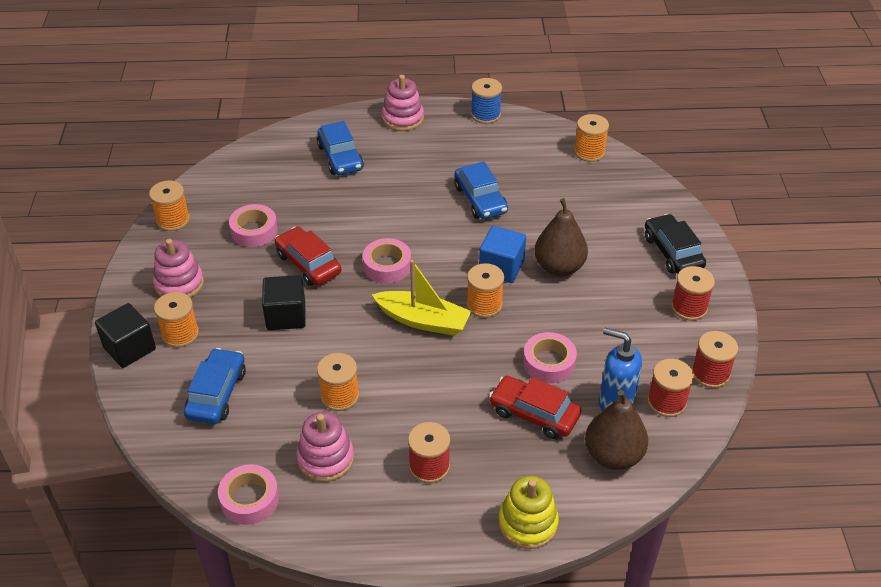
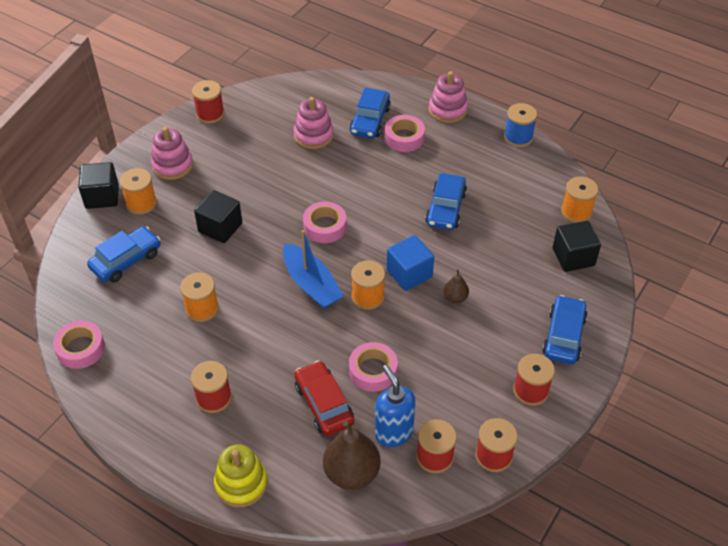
camera: 35 degrees right, 5 degrees up
orange spool [149,180,190,231] -> red spool [192,80,224,124]
pink tape [229,204,278,247] -> pink tape moved to [385,115,425,152]
red car [275,227,341,286] -> none
pink stacking toy [296,412,354,482] -> pink stacking toy moved to [293,97,334,149]
yellow boat [372,260,471,336] -> blue boat [283,230,344,309]
brown pear [534,198,588,276] -> brown pear [444,269,469,303], size x0.50
black car [645,214,706,274] -> blue car [542,295,588,364]
none -> black cube [553,221,601,272]

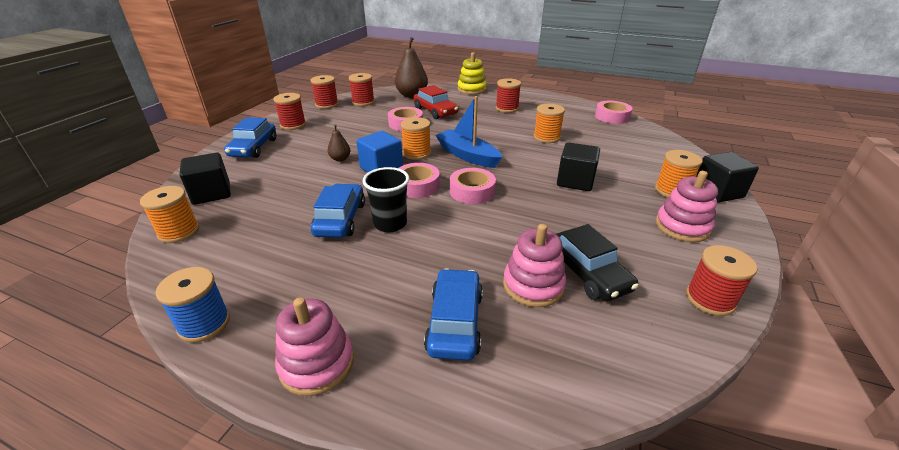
camera: 170 degrees right, 15 degrees down
blue car [87,226,160,283] -> none
blue soap dispenser [375,365,416,447] -> none
pink tape [385,115,425,152] -> pink tape moved to [399,163,440,198]
none -> black cup [362,167,409,232]
none -> black car [556,224,639,301]

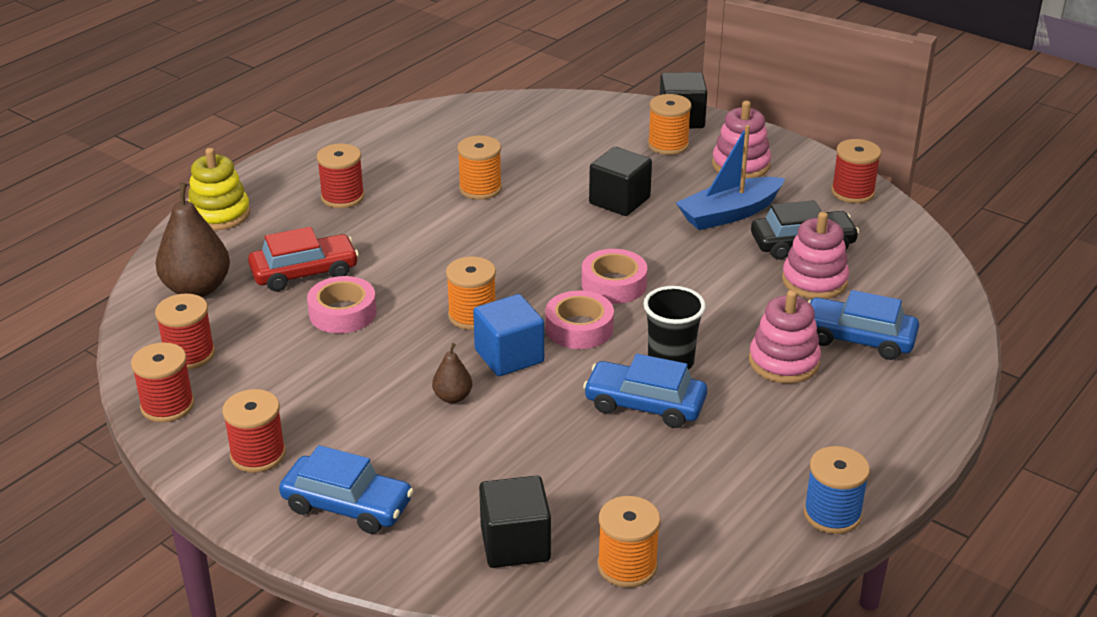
camera: 75 degrees left, 0 degrees up
pink stacking toy [275,297,354,396] -> pink stacking toy moved to [749,290,821,384]
blue boat [435,96,502,168] -> blue boat moved to [676,125,785,230]
pink tape [595,101,632,124] -> none

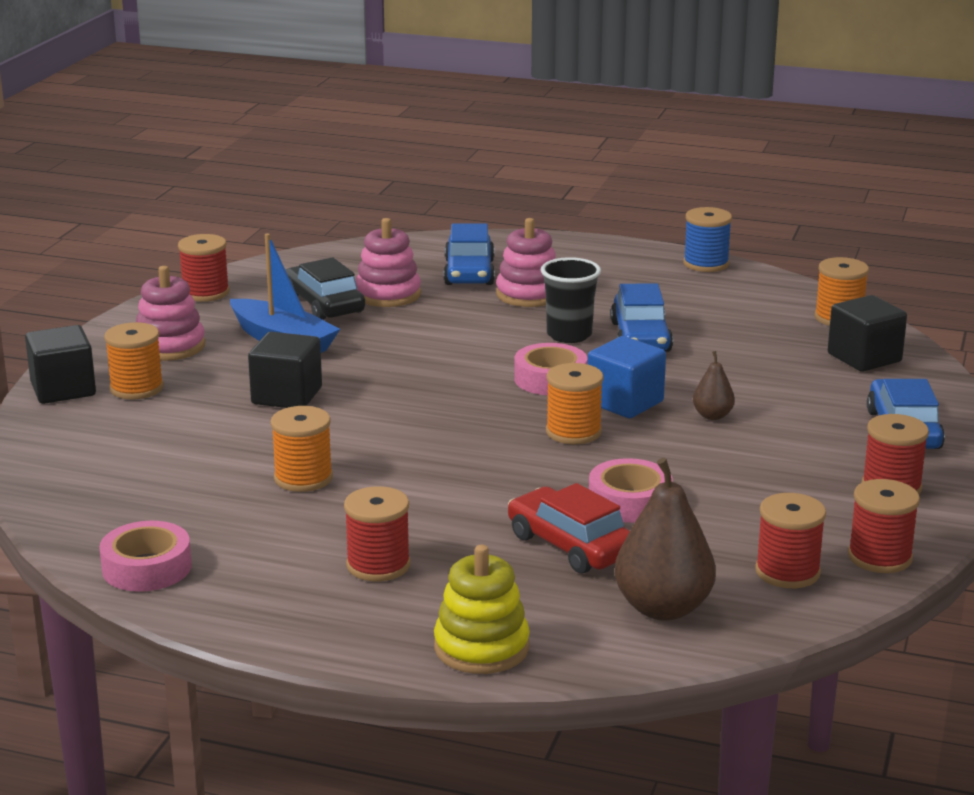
camera: 110 degrees left, 10 degrees down
pink tape [581,249,647,304] -> pink tape moved to [99,521,192,592]

